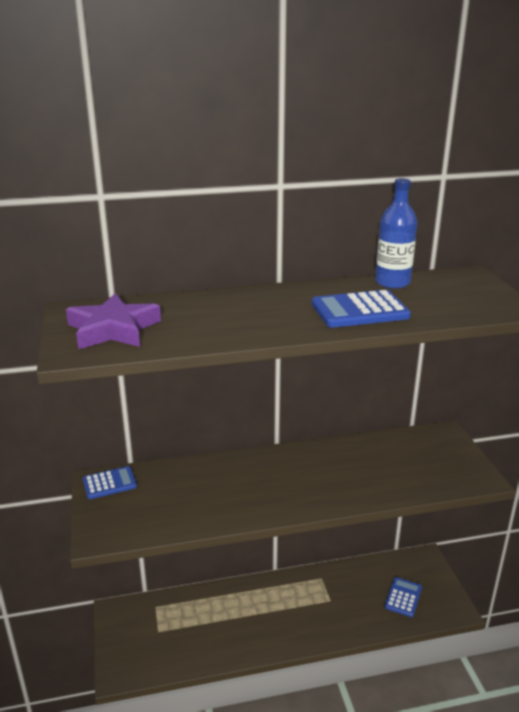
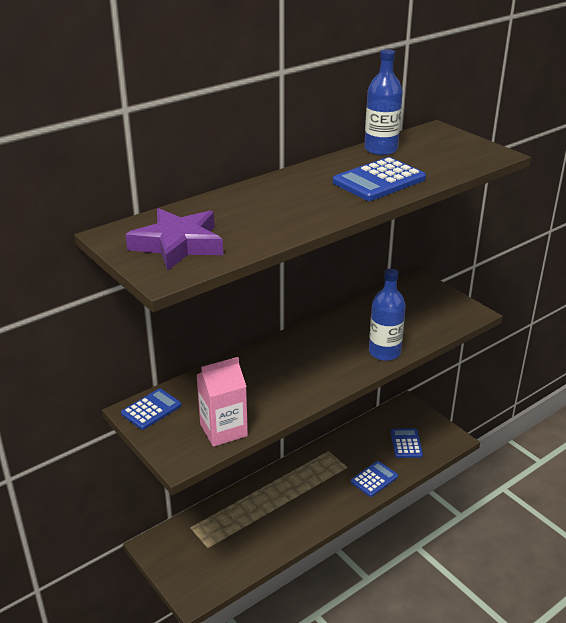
camera: 25 degrees left, 5 degrees up
none -> pink carton [197,357,248,447]
none -> blue calculator [351,461,398,497]
none -> blue bottle [369,269,406,361]

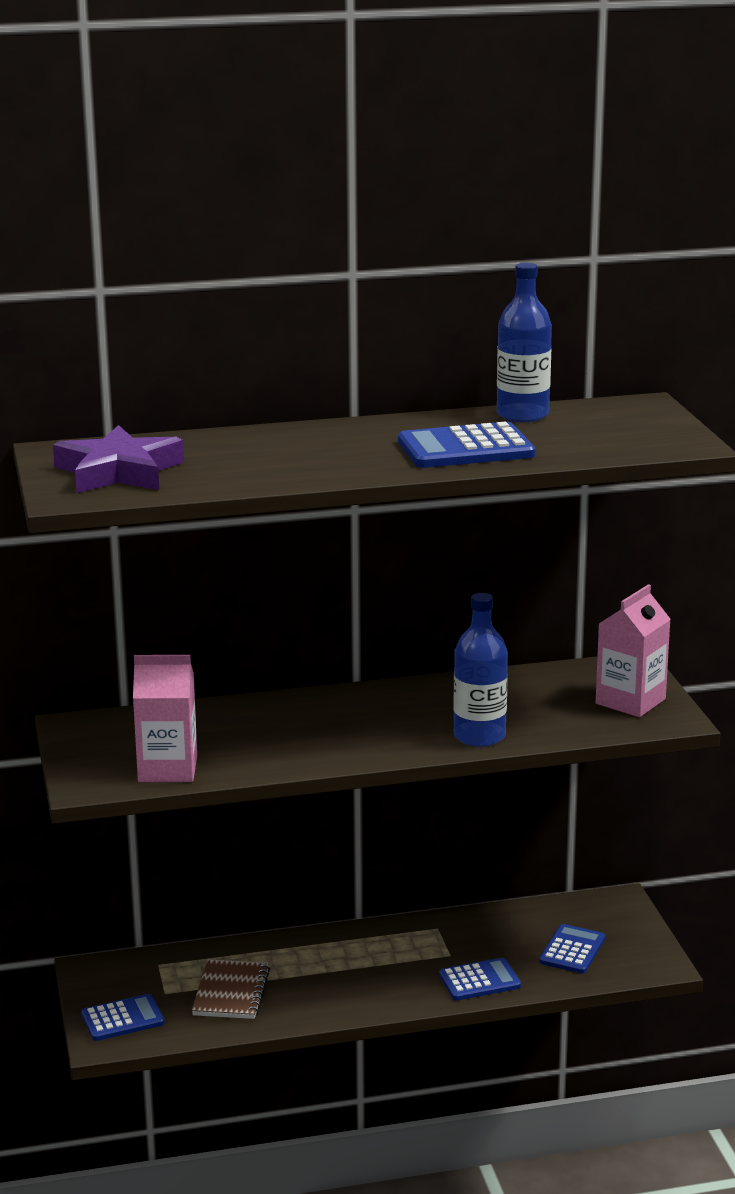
camera: 25 degrees right, 10 degrees down
blue calculator [121,388,181,430] -> blue calculator moved to [81,994,165,1041]
none -> brown notebook [192,959,270,1019]
none -> pink carton [596,584,671,717]

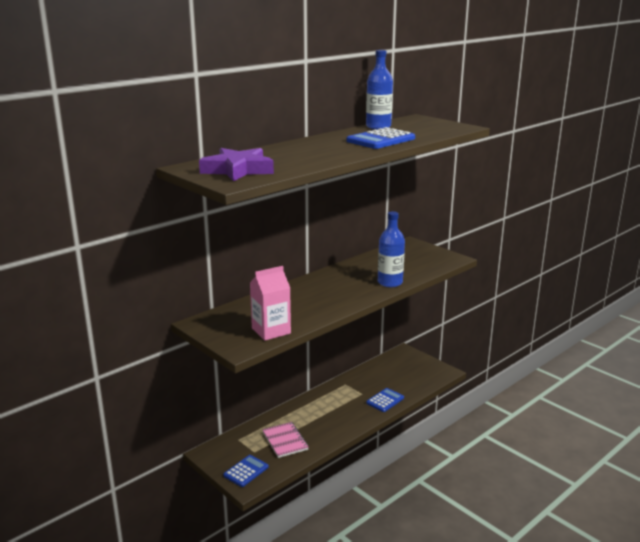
camera: 30 degrees left, 0 degrees up
brown notebook [192,959,270,1019] -> pink notebook [262,422,309,458]
blue calculator [539,924,605,974] -> none
pink carton [596,584,671,717] -> none

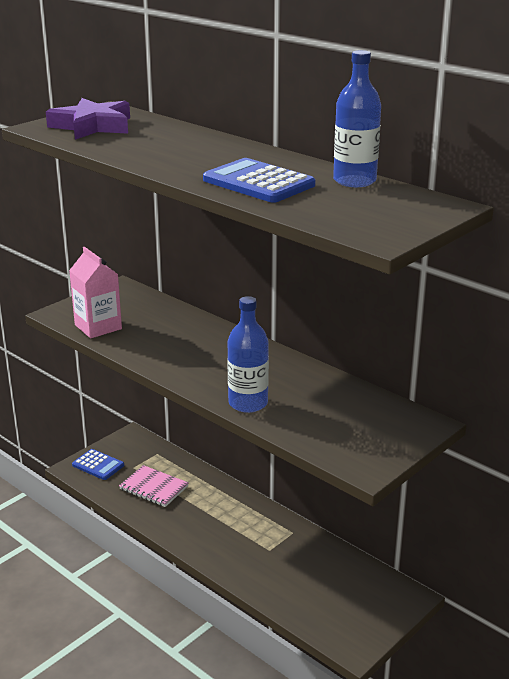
camera: 85 degrees right, 5 degrees up
pink notebook [262,422,309,458] -> pink notebook turned 60 degrees clockwise [119,465,189,507]
blue calculator [366,388,404,412] -> none

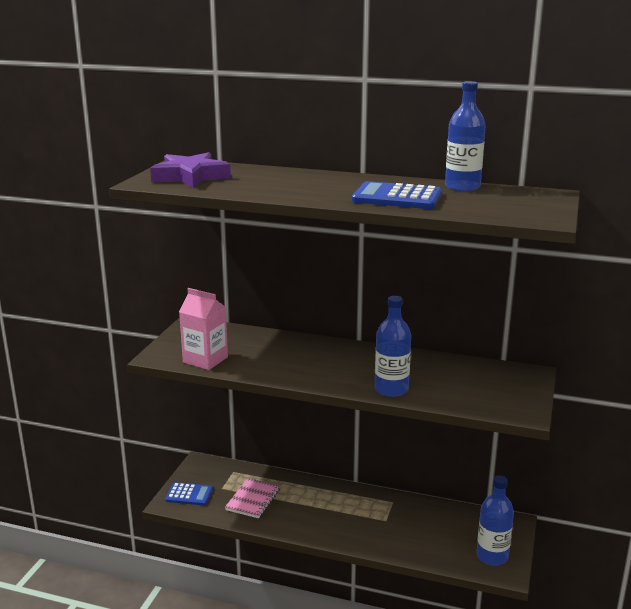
camera: 25 degrees left, 5 degrees down
pink notebook [119,465,189,507] -> pink notebook turned 75 degrees counterclockwise [225,478,280,518]
none -> blue bottle [476,475,514,566]

